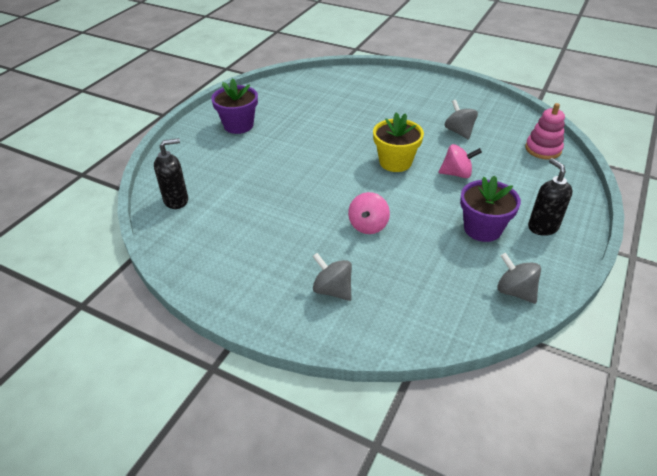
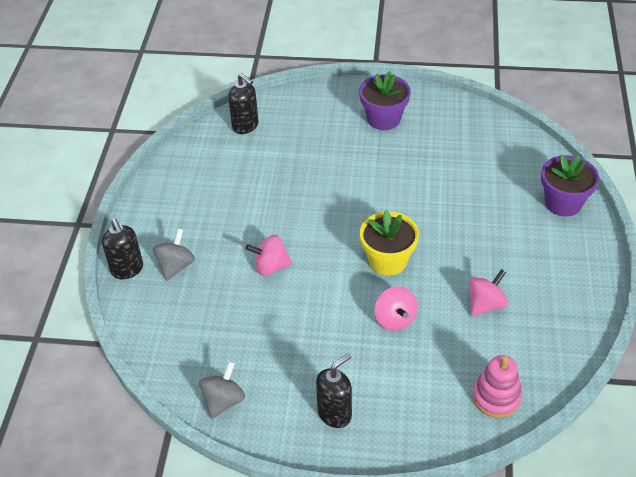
camera: 70 degrees right, 5 degrees up
grey spinning top [444,100,478,140] -> pink spinning top [469,269,508,317]
purple flower pot [460,175,521,242] -> purple flower pot moved to [541,154,599,217]
none -> black soap dispenser [102,219,143,279]

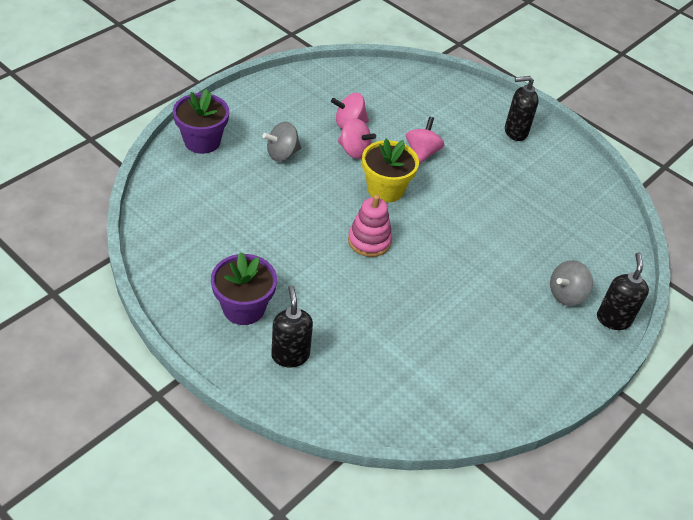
camera: 150 degrees left, 0 degrees up
grey spinning top [199,361,245,419] -> grey spinning top moved to [263,122,301,162]
black soap dispenser [228,73,259,134] -> black soap dispenser moved to [271,285,313,367]
pink spinning top [245,235,292,276] -> pink spinning top moved to [338,118,376,159]
pink stacking toy [473,355,522,418] -> pink stacking toy moved to [348,195,392,257]

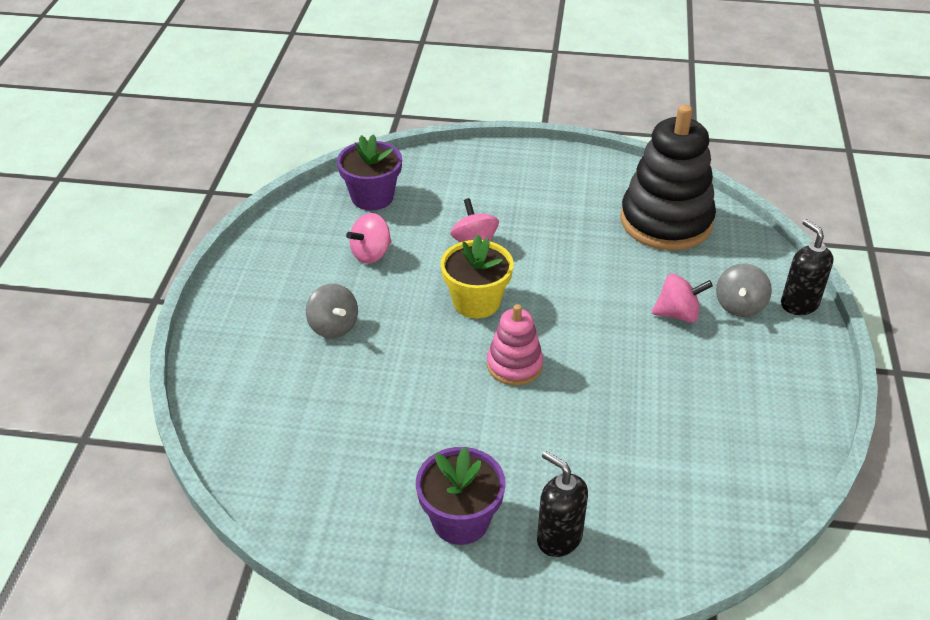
camera: 30 degrees left, 5 degrees down
purple flower pot [173,89,229,154] -> purple flower pot moved to [337,134,402,210]
grey spinning top [263,122,301,162] -> grey spinning top turned 60 degrees counterclockwise [306,284,358,338]
pink spinning top [338,118,376,159] -> pink spinning top moved to [652,274,713,323]
black soap dispenser [505,76,539,141] -> none
none -> black stacking toy [620,105,716,250]

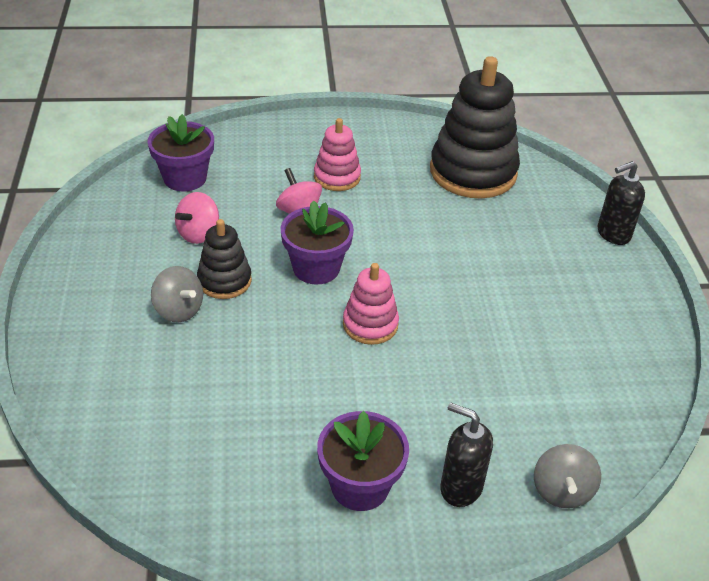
camera: 15 degrees left, 0 degrees up
yellow flower pot [440,234,514,319] -> purple flower pot [281,200,354,284]
pink spinning top [652,274,713,323] -> none
grey spinning top [716,263,772,317] -> grey spinning top moved to [534,444,601,508]
black soap dispenser [781,219,833,315] -> black soap dispenser turned 75 degrees counterclockwise [598,161,645,245]
none -> black stacking toy [197,219,252,299]
none -> pink stacking toy [314,118,361,191]

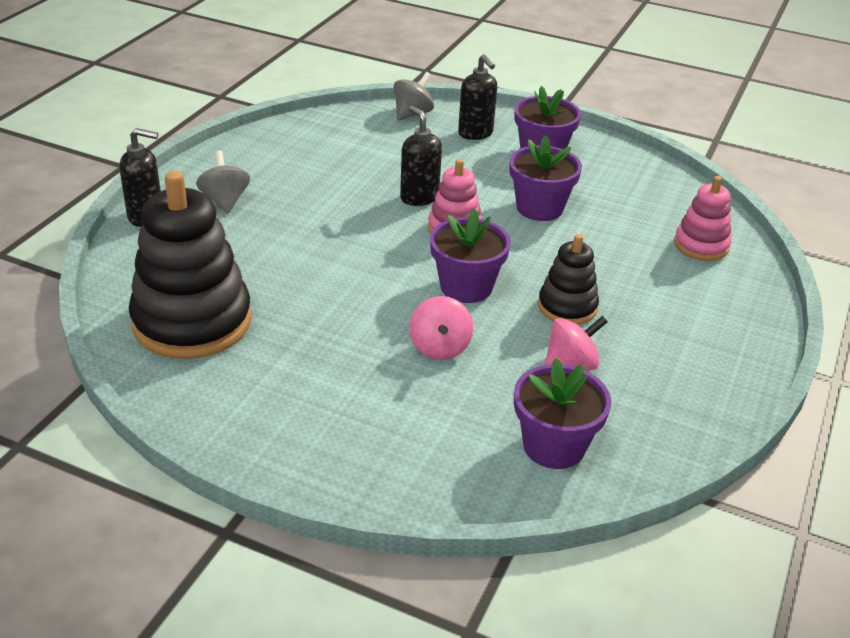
camera: 150 degrees left, 5 degrees down
grey spinning top [151,266,203,323] -> grey spinning top moved to [196,150,250,213]
pink stacking toy [314,118,361,191] -> pink stacking toy moved to [674,176,731,261]
none -> black soap dispenser [400,106,442,206]
none -> purple flower pot [509,135,582,221]

